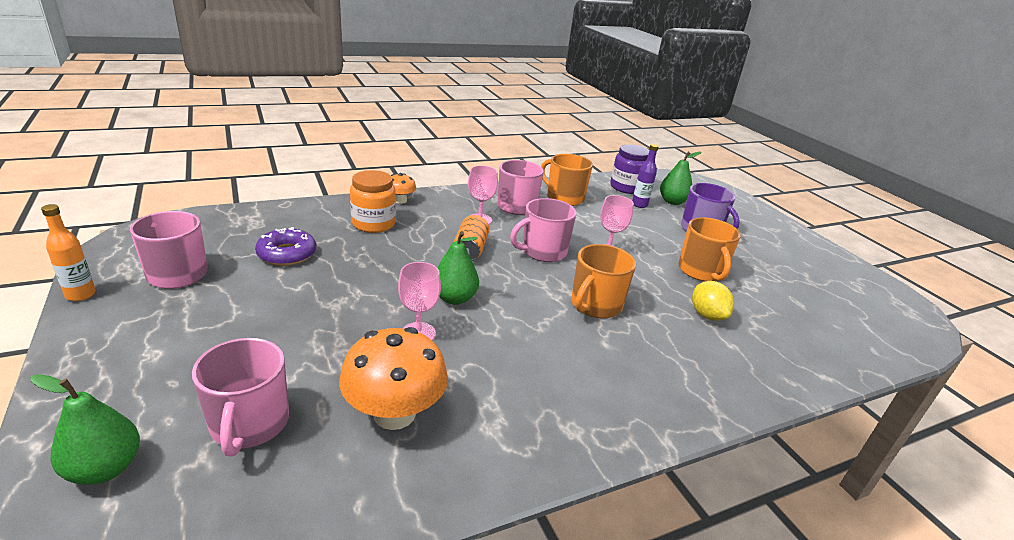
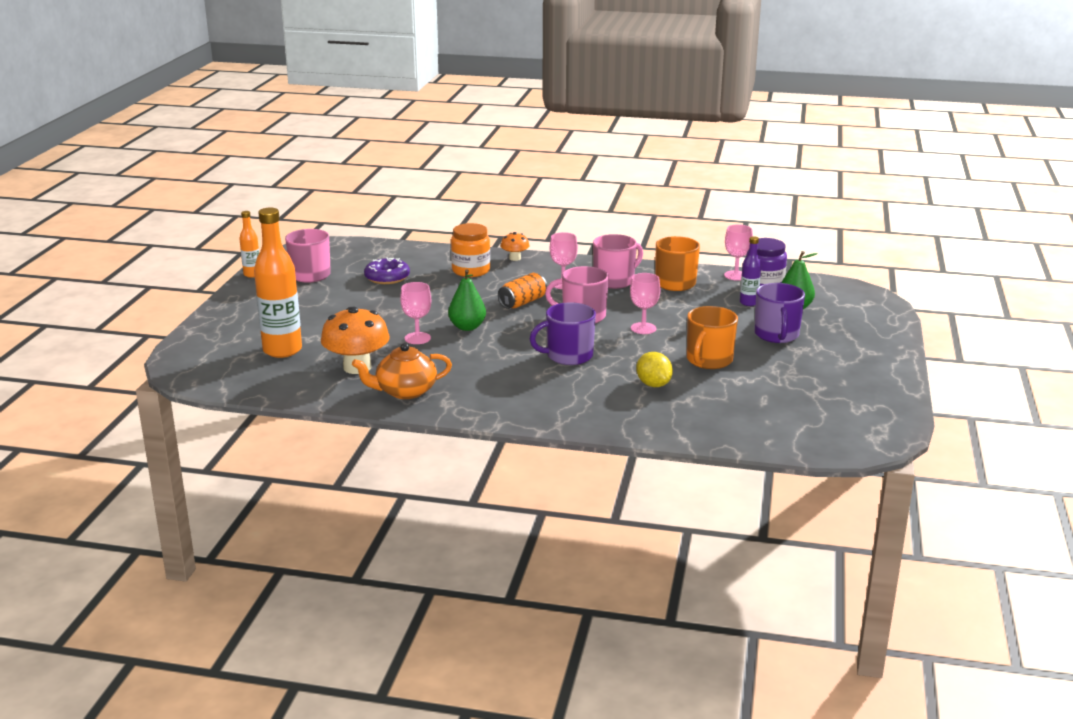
camera: 40 degrees right, 5 degrees down
green pear [31,374,140,485] -> none
pink mug [192,338,289,456] -> orange bottle [254,208,302,358]
orange mug [571,244,636,318] -> purple mug [530,302,596,365]
yellow lemon [692,281,734,321] -> yellow lemon turned 45 degrees counterclockwise [636,352,673,387]
none -> orange teapot [352,343,452,399]
none -> pink goblet [724,224,753,281]

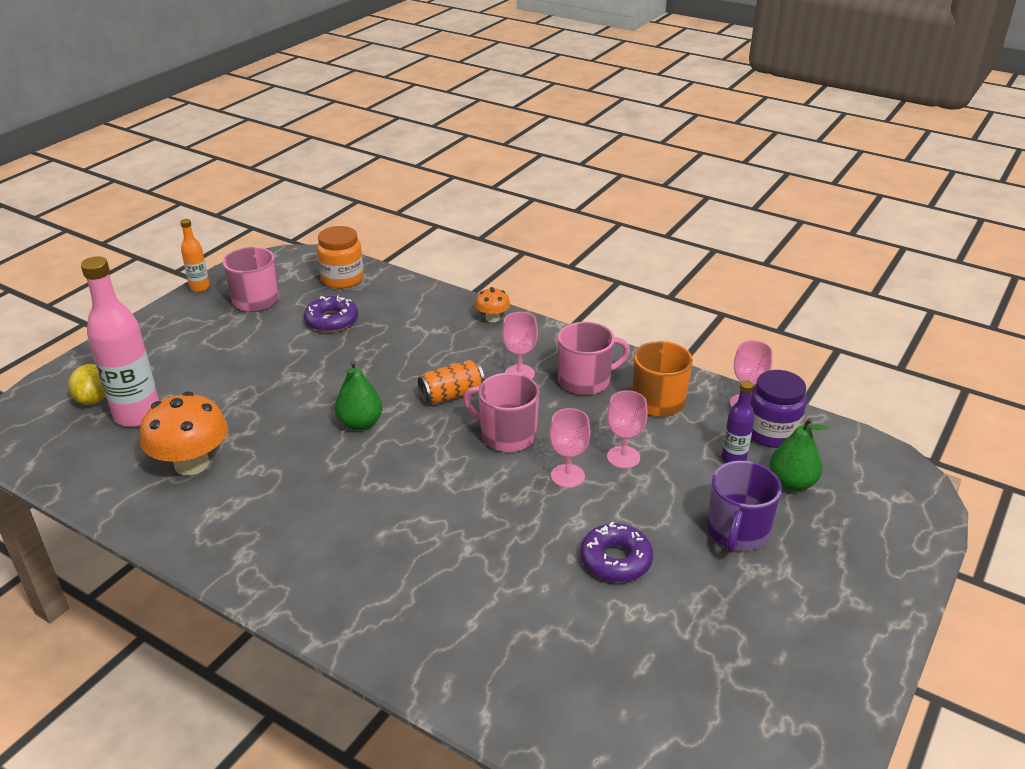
camera: 20 degrees right, 10 degrees up
orange bottle [254,208,302,358] -> pink bottle [81,256,159,427]
orange teapot [352,343,452,399] -> none
pink goblet [400,282,431,344] -> pink goblet moved to [607,390,648,469]
orange jar [451,223,490,277] -> orange jar moved to [317,226,364,289]
purple mug [530,302,596,365] -> none
yellow lemon [636,352,673,387] -> yellow lemon moved to [68,364,106,405]
orange mug [687,306,738,369] -> purple donut [580,522,653,582]

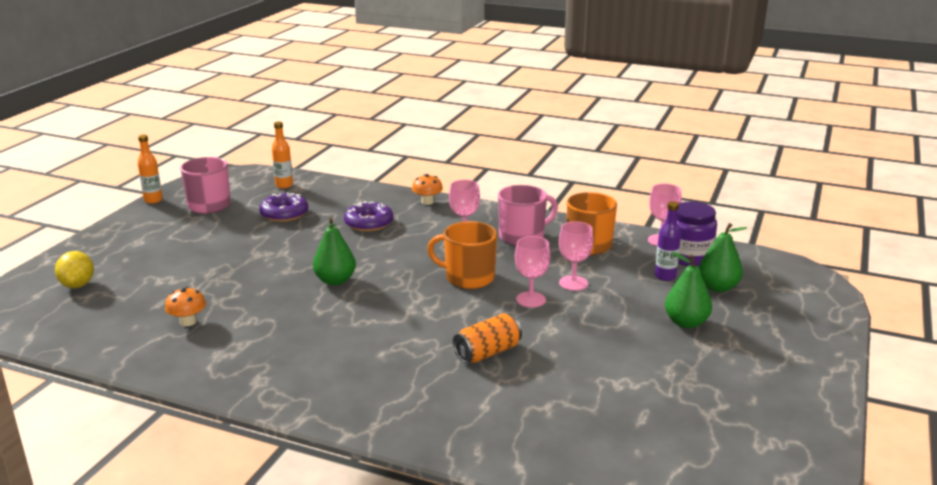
camera: 10 degrees left, 10 degrees down
pink bottle [81,256,159,427] -> none
orange mushroom [140,392,228,475] -> orange mushroom [165,287,206,326], size x0.51
orange jar [317,226,364,289] -> orange bottle [272,122,293,188]
orange can [418,360,485,404] -> orange can moved to [453,313,522,363]
pink mug [463,373,539,452] -> orange mug [427,221,497,289]
purple donut [580,522,653,582] -> purple donut moved to [344,201,393,232]
purple mug [707,461,782,553] -> green pear [665,252,712,328]

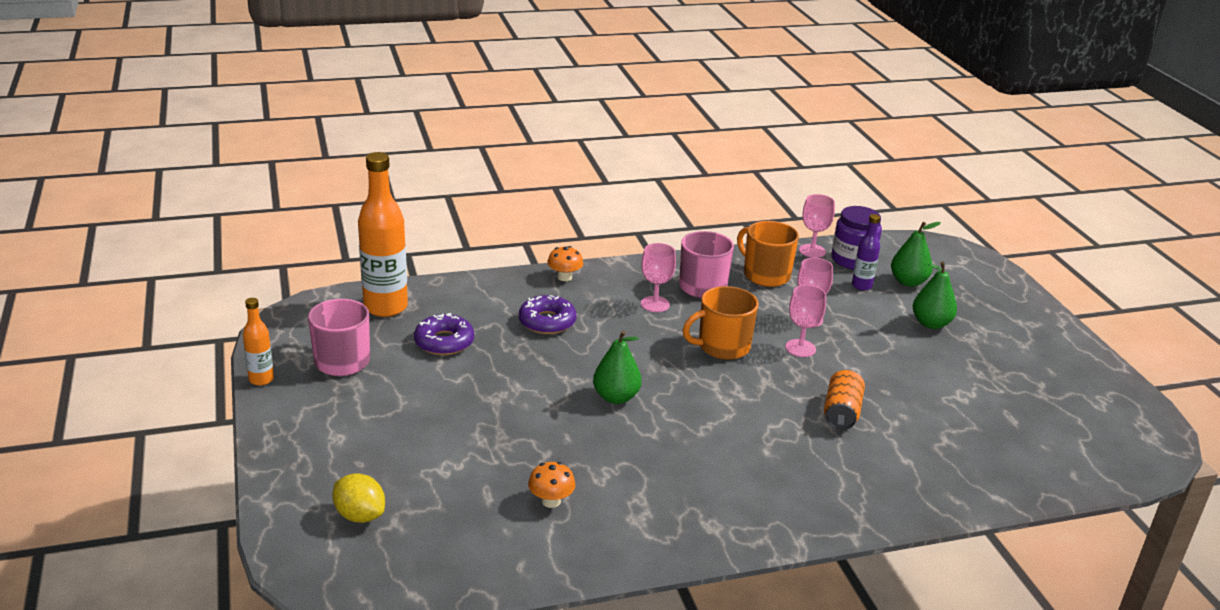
camera: 40 degrees left, 5 degrees up
orange bottle [272,122,293,188] -> orange bottle [358,152,408,317], size x1.96

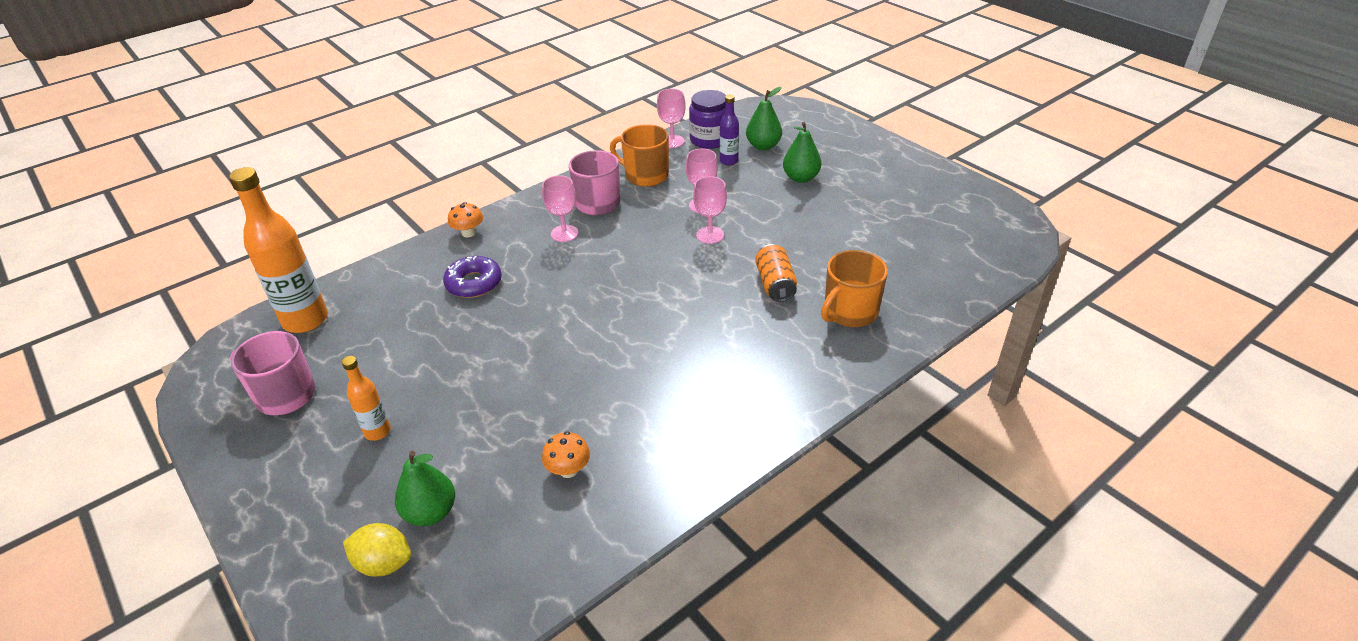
camera: 20 degrees left, 10 degrees up
orange bottle [243,298,274,386] -> orange bottle moved to [342,356,391,441]
purple donut [414,313,474,355] -> none
green pear [593,331,642,404] -> green pear moved to [395,451,455,526]
orange mug [683,286,759,360] -> orange mug moved to [821,250,888,327]

